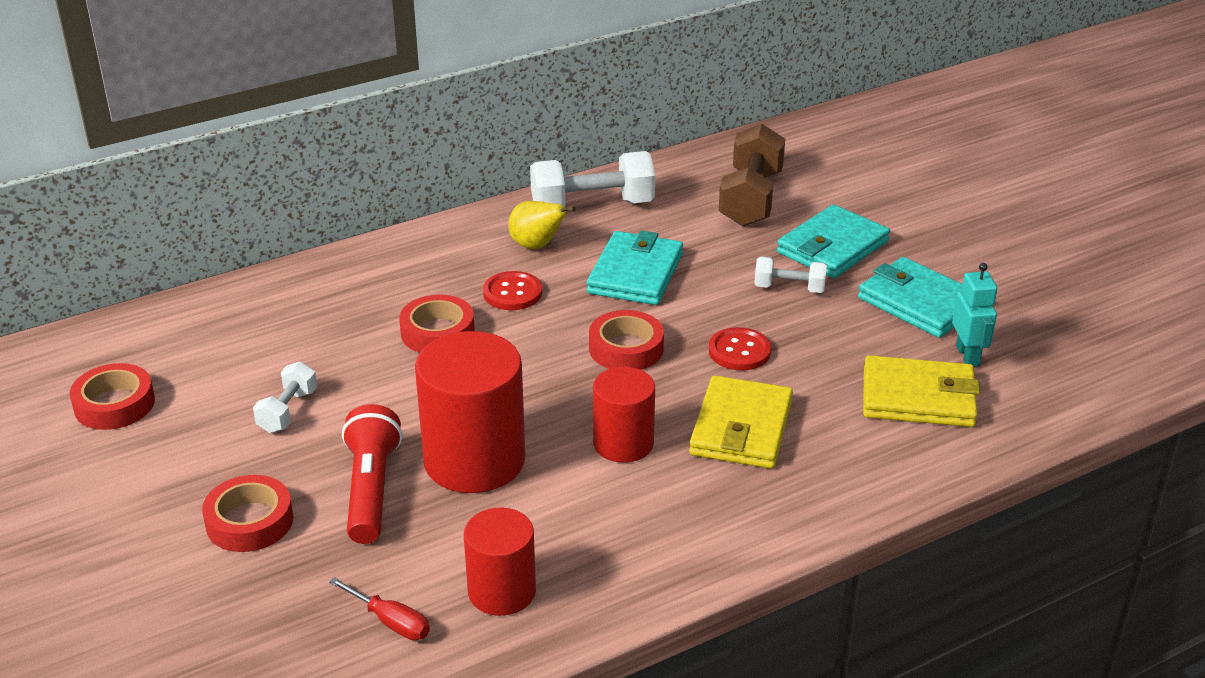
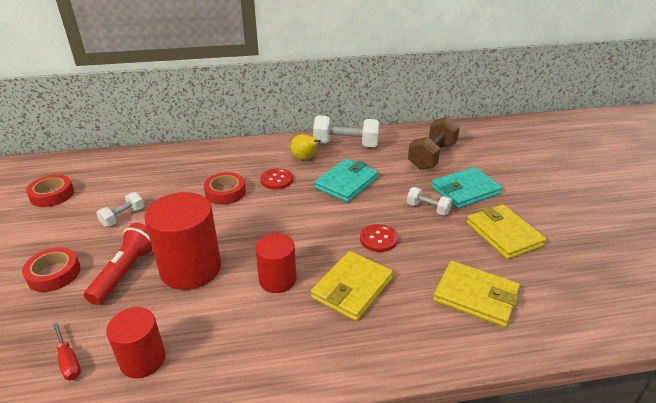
camera: 20 degrees right, 0 degrees up
red tape [589,310,664,370] -> none
turquoise wallet [858,257,963,338] -> yellow wallet [467,204,546,259]
turquoise robot [952,263,997,367] -> none

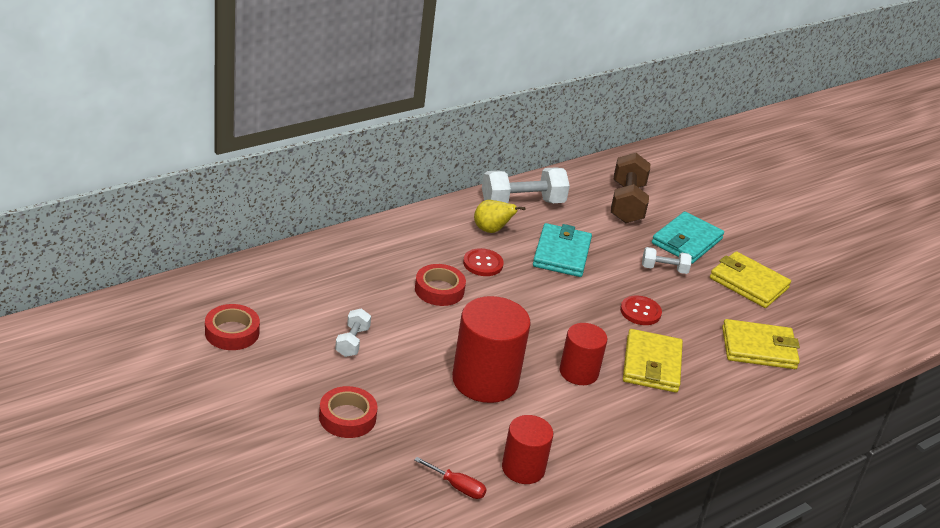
camera: 30 degrees left, 0 degrees up
red flashlight [84,223,153,305] -> none

